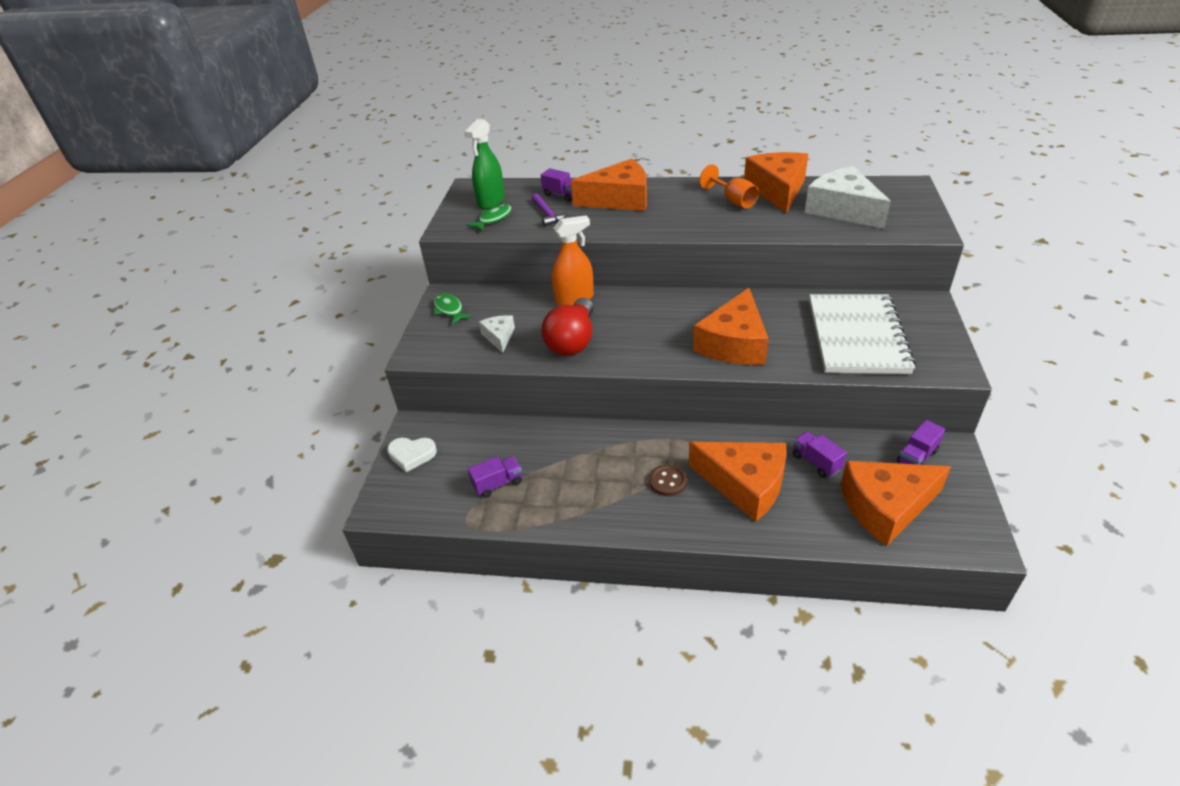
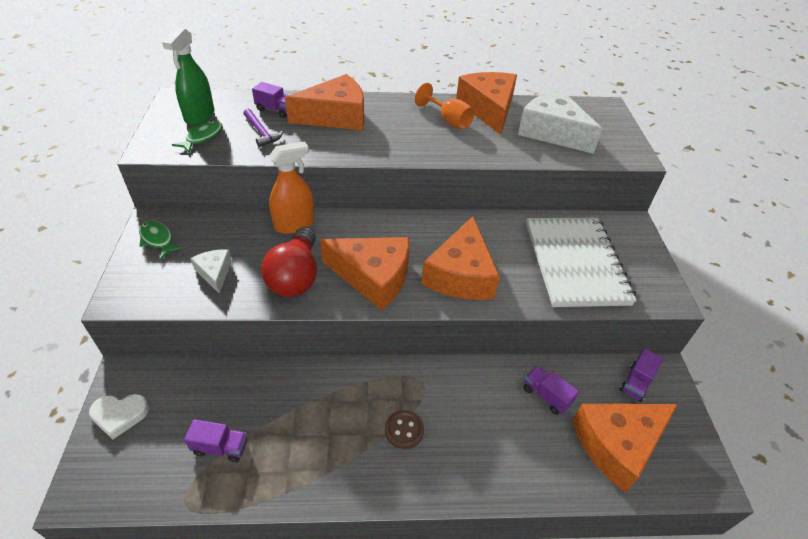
camera: 15 degrees left, 5 degrees up
purple truck [468,456,522,498] -> purple truck turned 45 degrees clockwise [184,419,247,462]
orange cheese [689,442,787,522] -> orange cheese moved to [320,237,409,310]

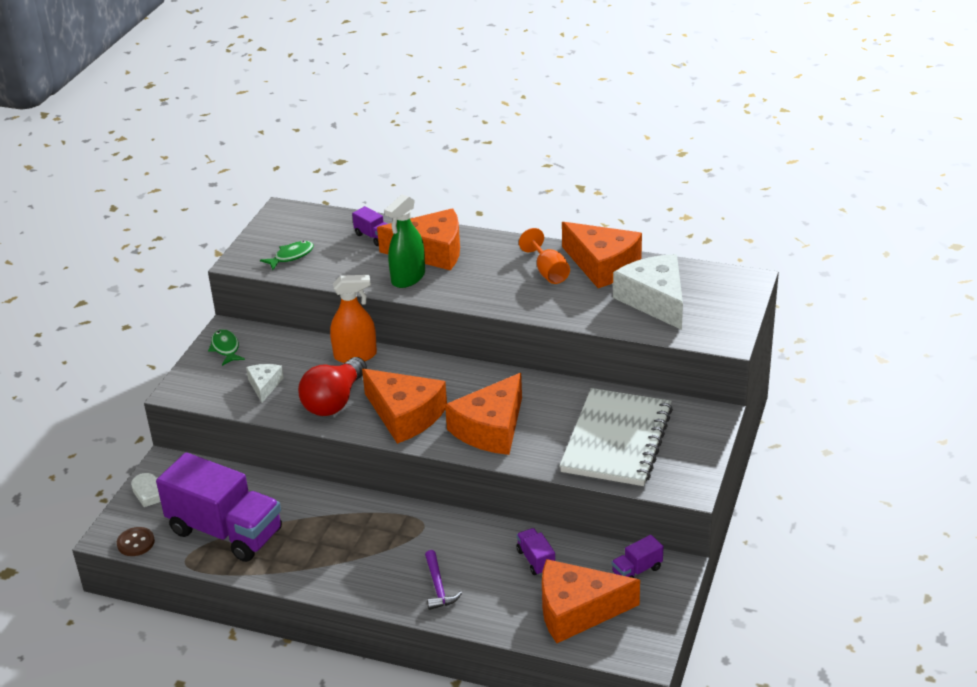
camera: 25 degrees right, 10 degrees down
green spray bottle [162,27,214,125] -> green spray bottle moved to [384,194,425,288]
purple truck [184,419,247,462] -> purple truck [156,452,282,562], size x2.41
purple hammer [243,109,283,147] -> purple hammer moved to [425,550,462,610]
brown button [385,410,424,449] -> brown button moved to [117,527,155,556]
orange cheese [456,72,517,135] -> orange cheese turned 120 degrees clockwise [562,222,642,288]

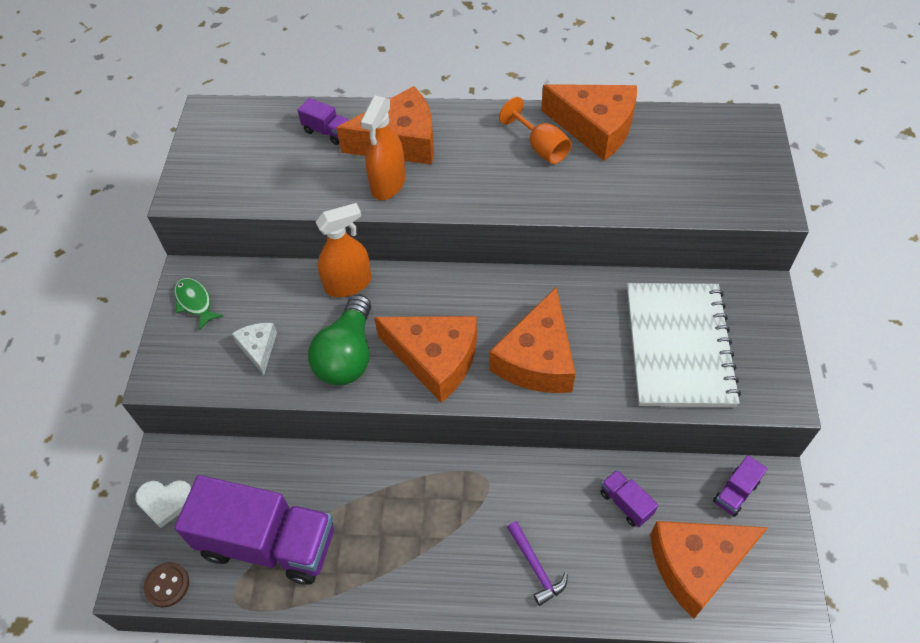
camera: 15 degrees left, 20 degrees up
green fish [260,241,314,270] -> none
red light bulb [298,357,367,416] -> green light bulb [308,294,371,386]
green spray bottle [384,194,425,288] -> orange spray bottle [360,96,406,200]
white cheese [613,254,683,330] -> none

